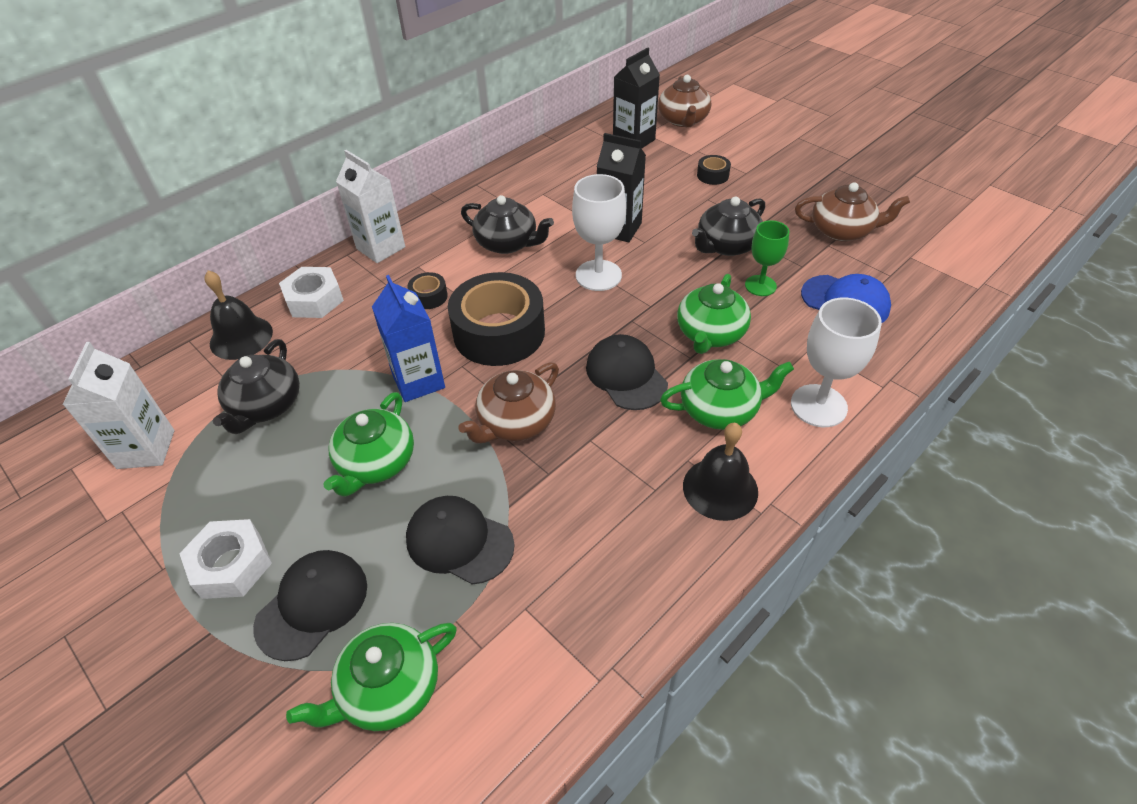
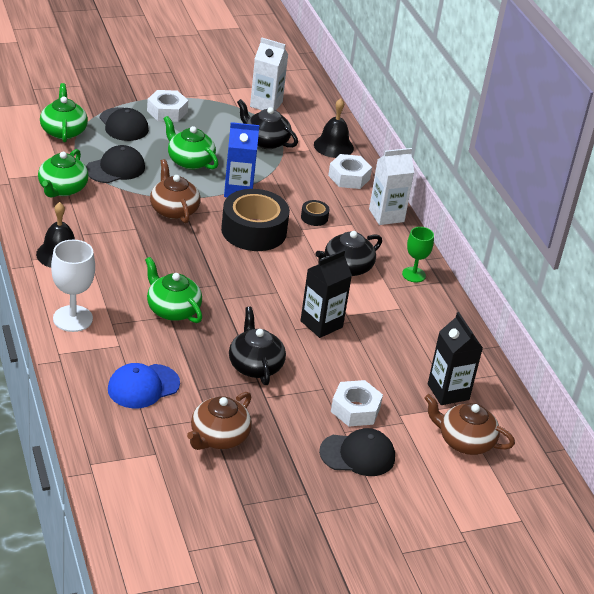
camera: 110 degrees right, 10 degrees down
white goblet [572,174,626,291] -> none
black cap [586,334,668,410] -> black cap moved to [319,428,395,476]
green teapot [660,359,794,430] -> green teapot moved to [38,149,89,198]
black tape [697,155,731,185] -> white nut [331,380,383,427]
green goblet [745,220,789,296] -> green goblet moved to [402,227,434,282]

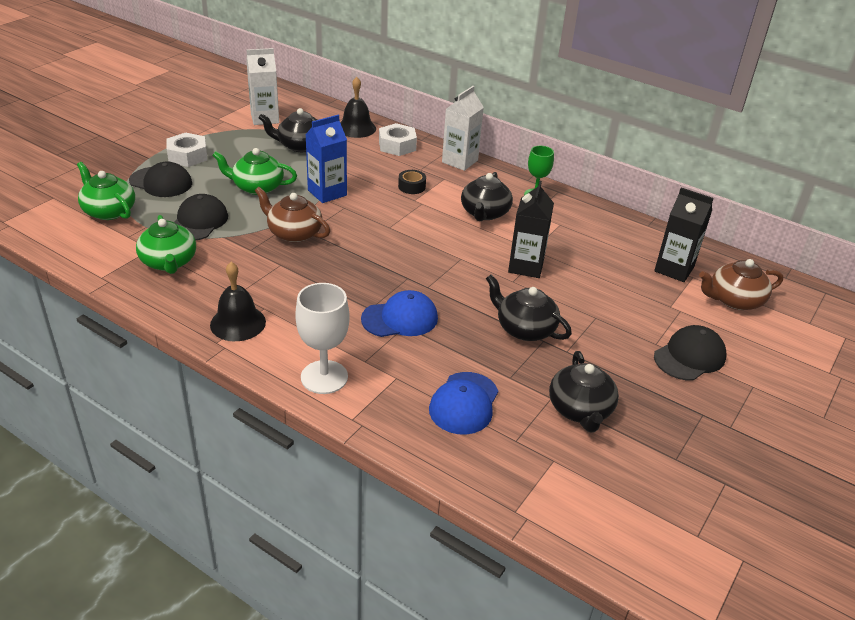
camera: 35 degrees left, 0 degrees up
green teapot [145,257,202,323] -> blue cap [361,290,438,337]
brown teapot [187,392,252,450] -> black teapot [549,351,619,432]
black tape [221,189,290,251] -> none
white nut [331,380,383,427] -> none

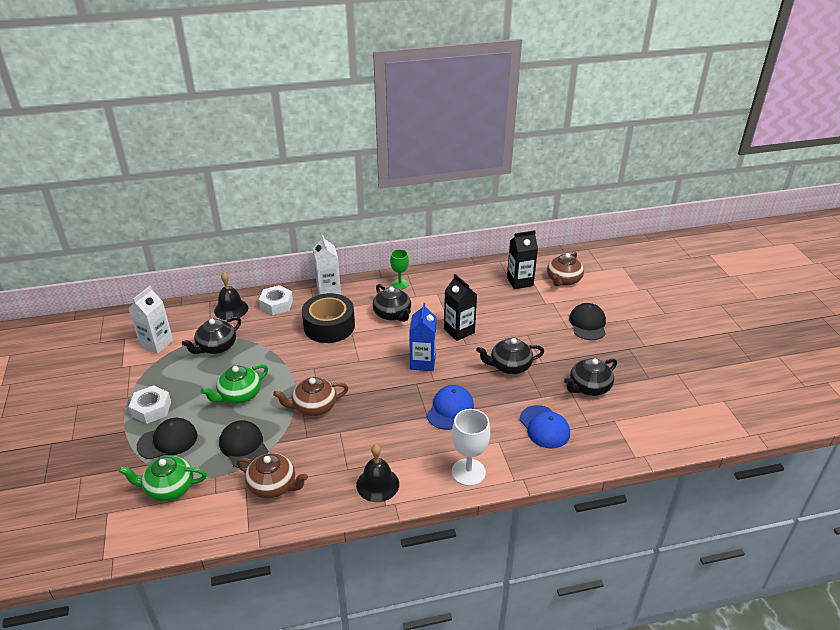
camera: 45 degrees left, 0 degrees up
green teapot [136,215,196,274] -> brown teapot [236,453,308,498]
blue carton [305,115,347,203] -> blue carton moved to [409,303,436,371]
black tape [398,170,426,194] -> black tape [302,293,355,343], size x2.35
black teapot [549,351,619,432] -> black teapot turned 105 degrees clockwise [564,358,617,396]

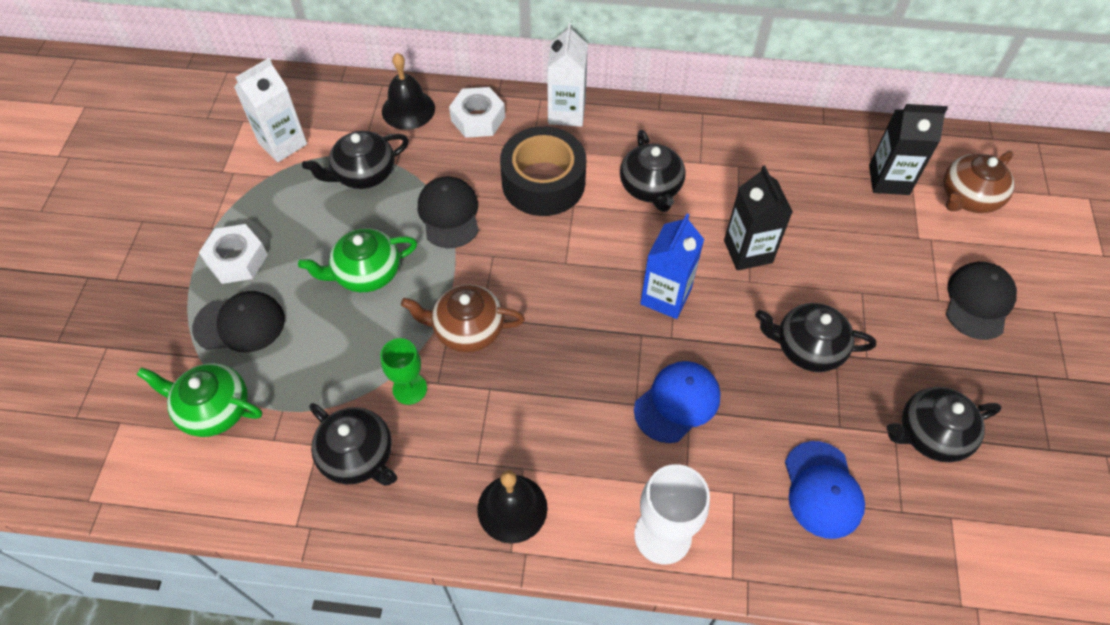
camera: 20 degrees right, 20 degrees up
black cap [219,420,268,468] -> black cap moved to [418,176,479,248]
brown teapot [236,453,308,498] -> black teapot [309,403,397,486]
green goblet [390,249,409,290] -> green goblet moved to [380,338,427,405]

